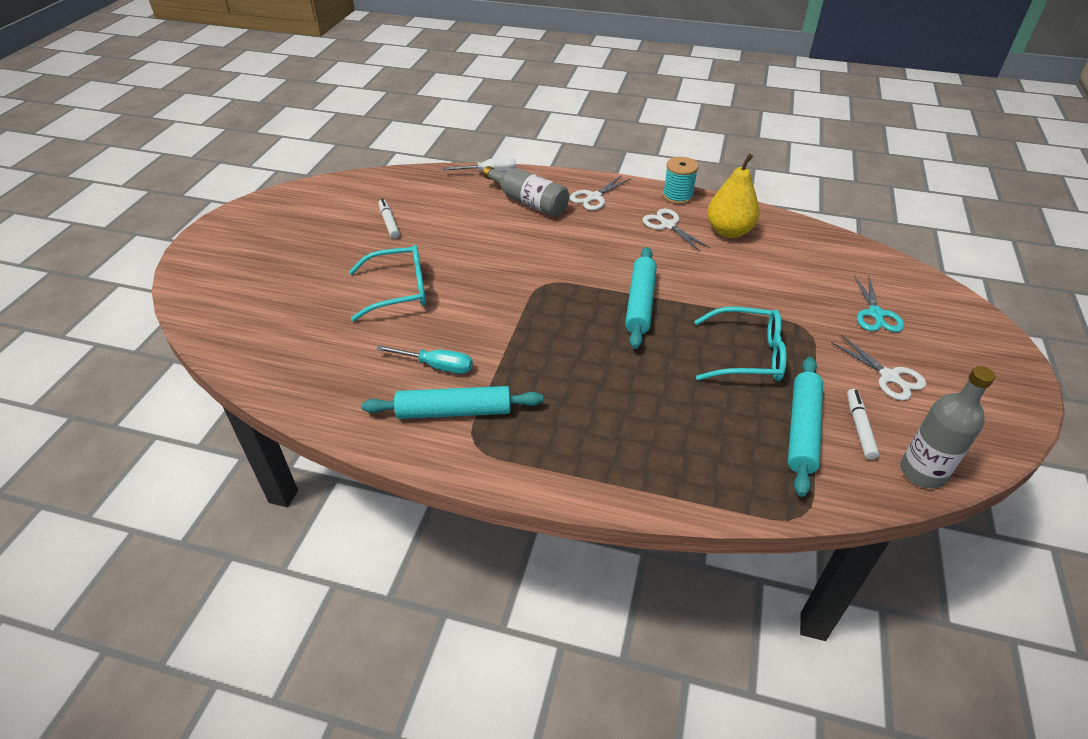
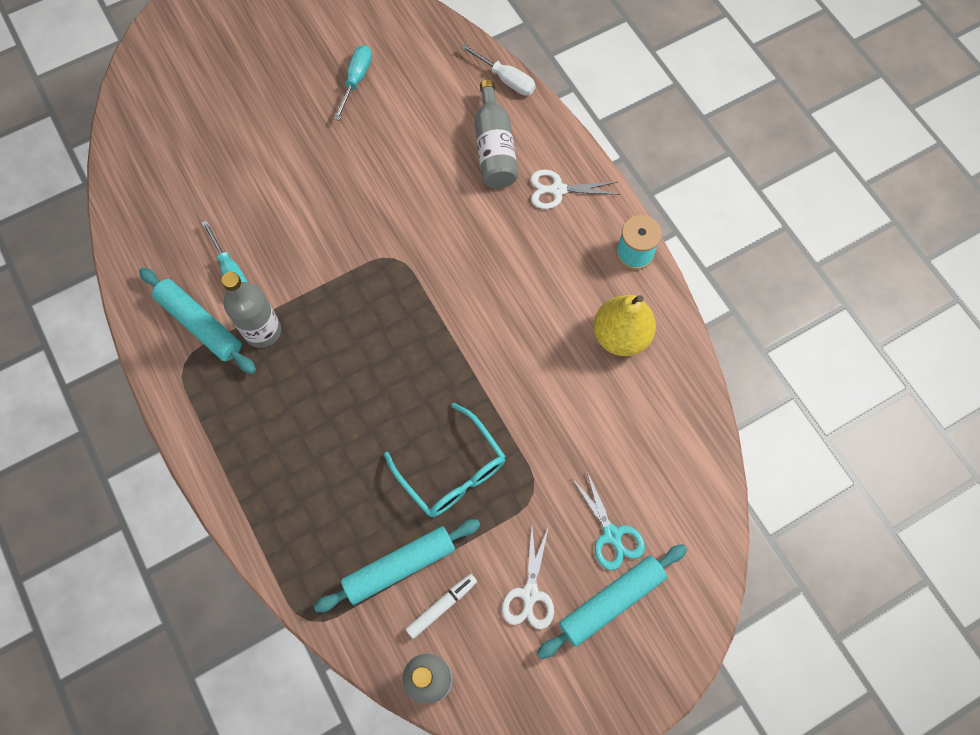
camera: 45 degrees right, 25 degrees up
turquoise glasses [349,245,426,321] -> none
white marker [378,198,400,239] -> turquoise screwdriver [334,45,372,121]
turquoise rolling pin [625,247,657,349] -> turquoise rolling pin moved to [537,544,687,659]
white scissors [642,209,710,252] -> none
turquoise scissors [854,275,904,332] -> turquoise scissors turned 75 degrees counterclockwise [572,472,645,570]
none -> grey bottle [222,272,281,348]

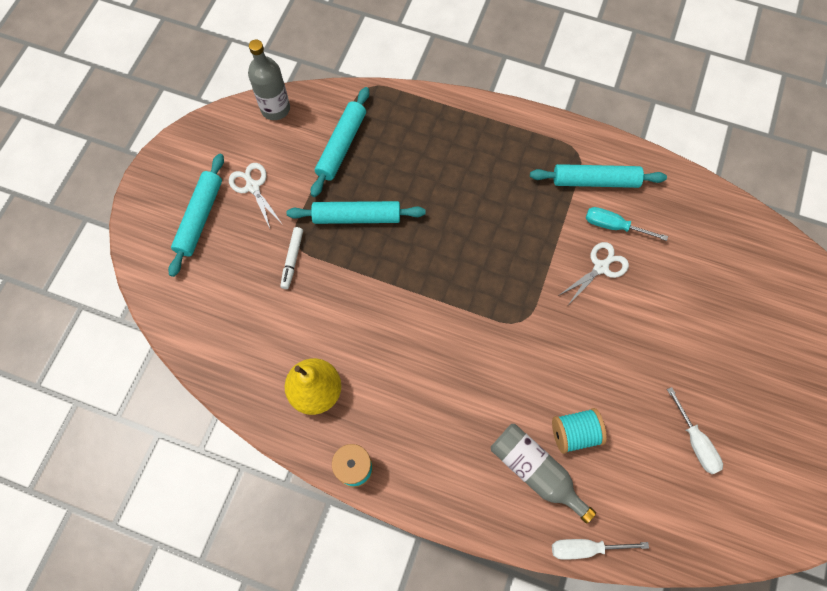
camera: 140 degrees right, 0 degrees up
grey bottle [222,272,281,348] -> none
turquoise screwdriver [334,45,372,121] -> white screwdriver [667,387,723,474]
turquoise glasses [384,403,506,517] -> turquoise rolling pin [287,201,425,224]
white marker [405,574,477,639] -> white marker moved to [280,227,303,289]
white scissors [530,170,620,209] -> white scissors moved to [558,242,629,305]
turquoise scissors [572,472,645,570] -> none
none -> turquoise spool [552,408,607,454]

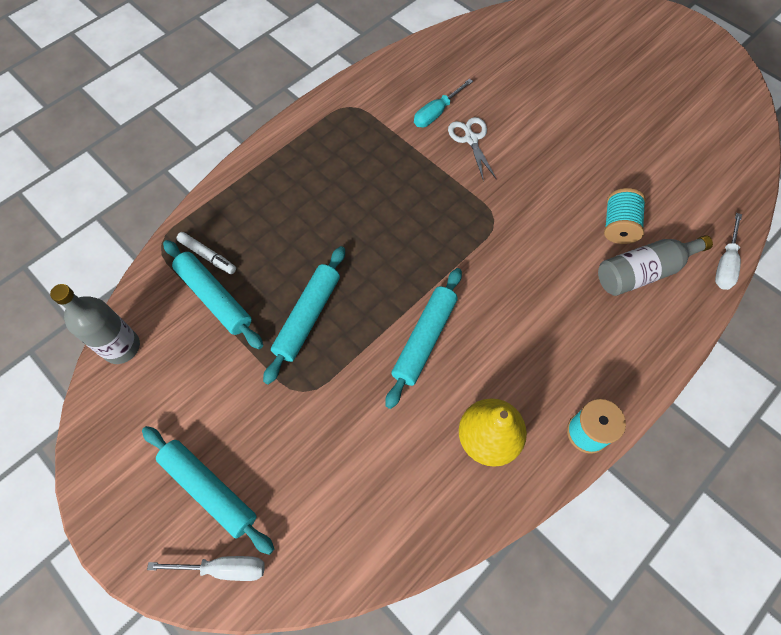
camera: 65 degrees left, 5 degrees down
white scissors [229,163,283,228] -> none
white marker [280,227,303,289] -> white marker moved to [176,232,236,274]
turquoise rolling pin [530,164,667,188] -> turquoise rolling pin moved to [385,268,462,409]
white screwdriver [667,387,723,474] -> white screwdriver moved to [147,556,265,581]

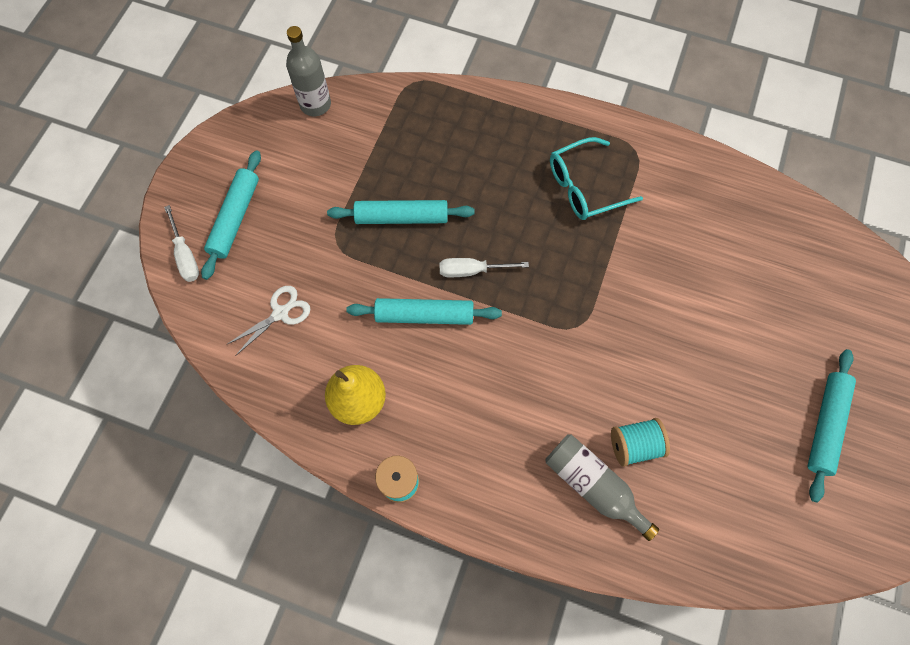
camera: 65 degrees right, 5 degrees up
turquoise rolling pin [163,240,263,349] -> turquoise rolling pin moved to [807,349,856,503]
white marker [176,232,236,274] -> none
turquoise screwdriver [414,79,473,127] -> none
white scissors [448,117,496,182] -> white scissors moved to [226,286,310,356]
white screwdriver [715,213,742,290] -> white screwdriver moved to [439,258,529,277]
none -> turquoise glasses [550,137,643,220]

